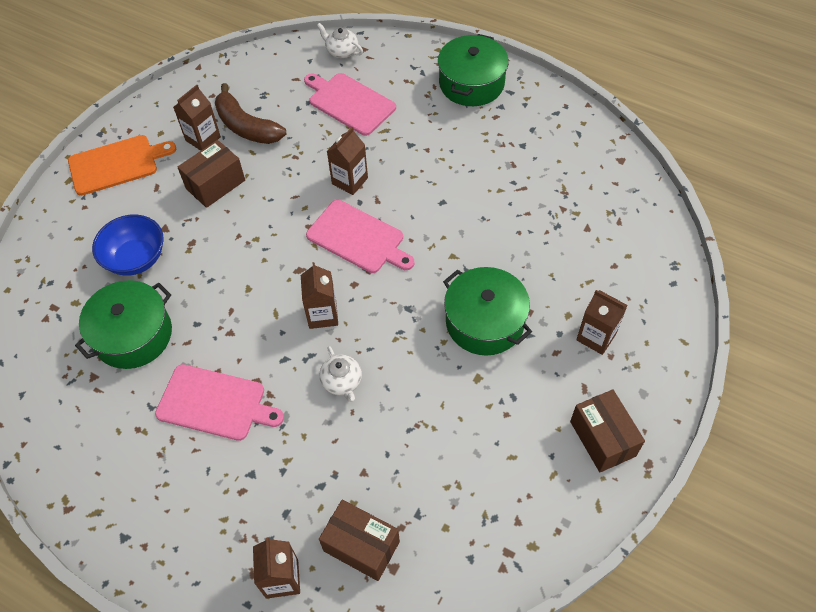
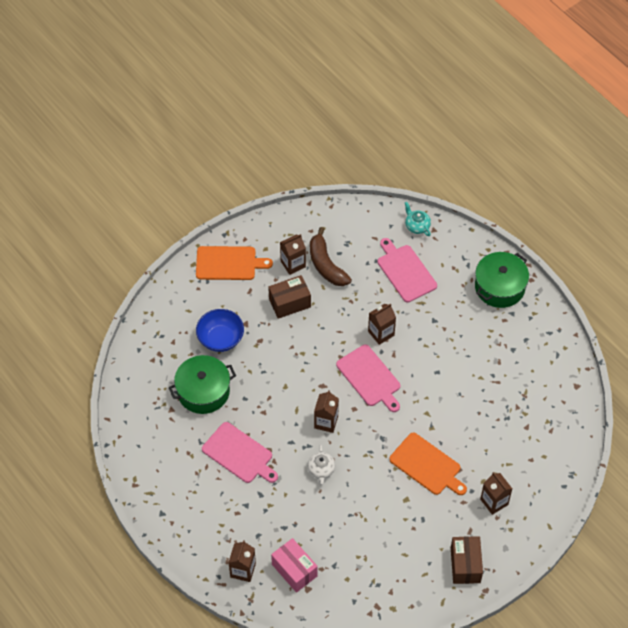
camera: 20 degrees right, 0 degrees up
white teapot [317,23,363,58] -> turquoise teapot [405,202,431,236]
brown box [319,500,400,581] -> pink box [271,538,318,593]
green pot [443,267,532,356] -> orange cutting board [389,433,467,495]

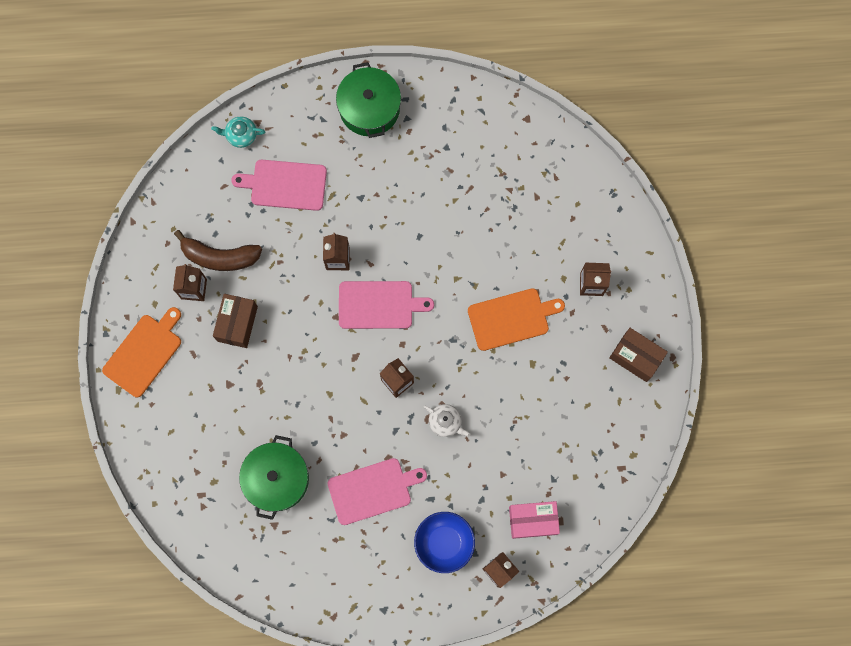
camera: 55 degrees left, 20 degrees up
blue bowl [196,309,244,352] -> blue bowl moved to [414,512,475,573]

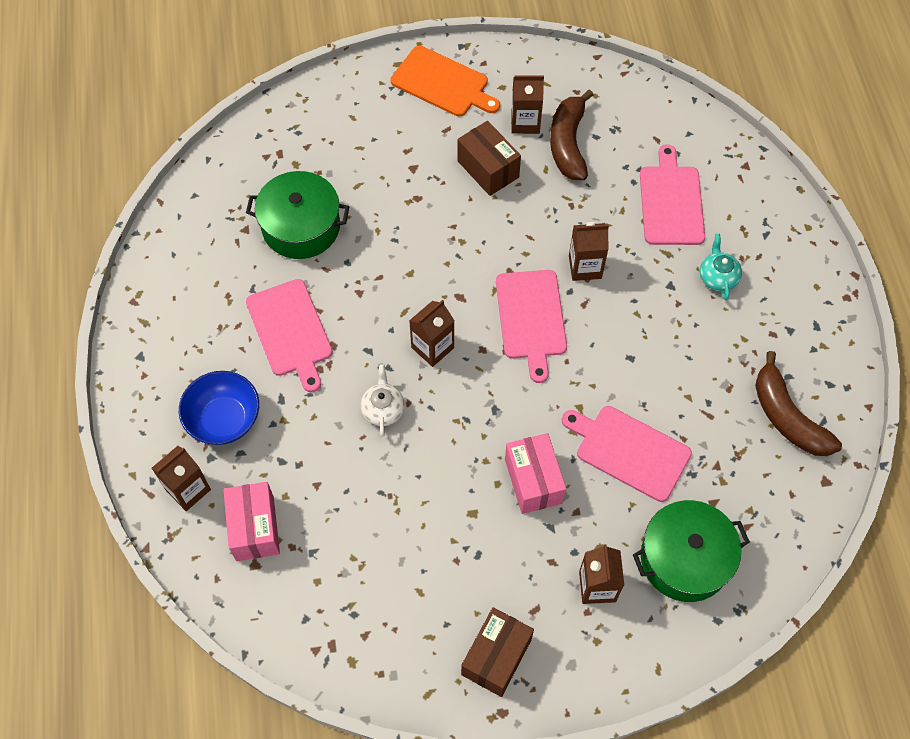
camera: 85 degrees right, 15 degrees down
turquoise teapot [211,116,265,148] -> turquoise teapot moved to [700,234,742,300]
brown box [213,294,258,348] -> brown box turned 45 degrees clockwise [457,121,521,196]
green pot [336,62,401,138] -> green pot moved to [633,500,750,602]
white teapot [423,404,470,437] -> white teapot turned 150 degrees clockwise [360,364,405,437]
orange cutting board [468,288,565,351] -> pink box [505,433,566,514]
none -> pink cutting board [562,406,692,502]
none -> brown banana [755,351,842,456]

